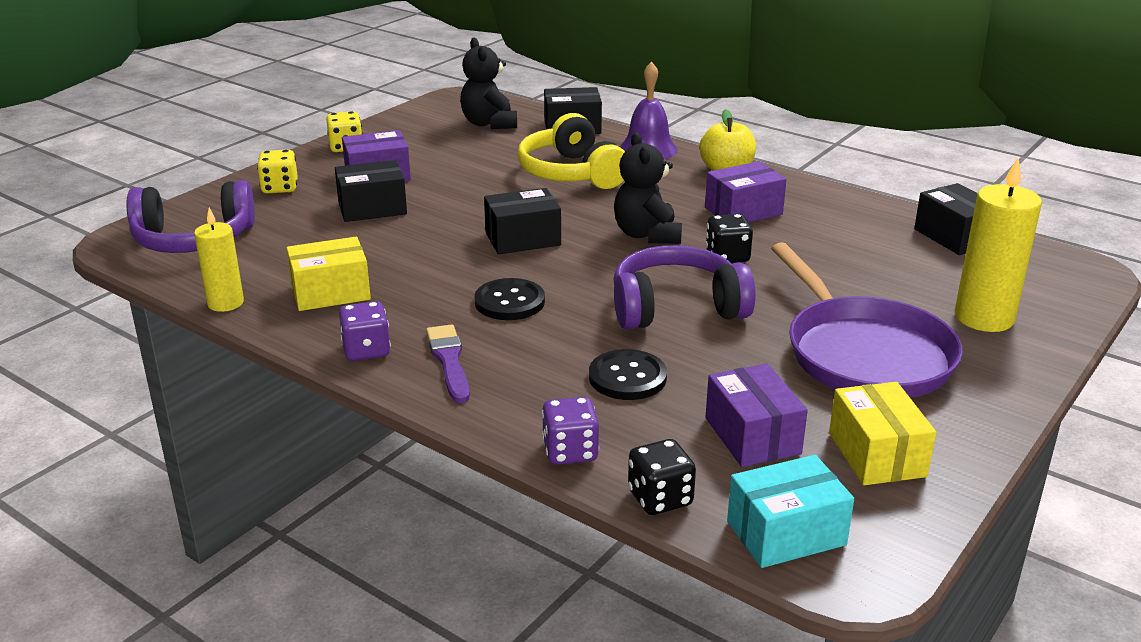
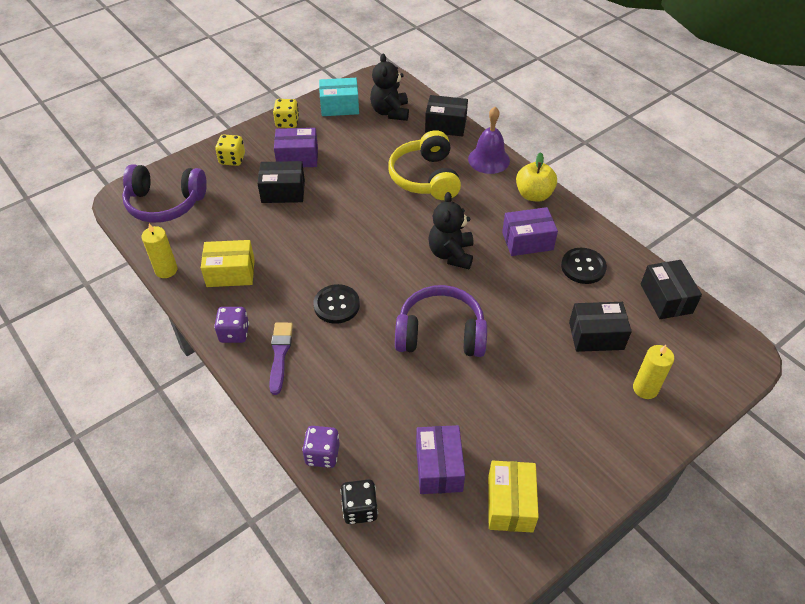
camera: 15 degrees right, 20 degrees up
black box [484,188,561,254] -> black box moved to [569,302,632,352]
black button [589,349,667,400] -> black button moved to [561,248,607,284]
black dice [706,214,753,263] -> none
turquoise box [727,455,854,568] -> turquoise box moved to [319,78,359,116]
purple pan [771,242,963,398] -> none
yellow candle [955,158,1042,332] -> yellow candle [633,345,674,399], size x0.63

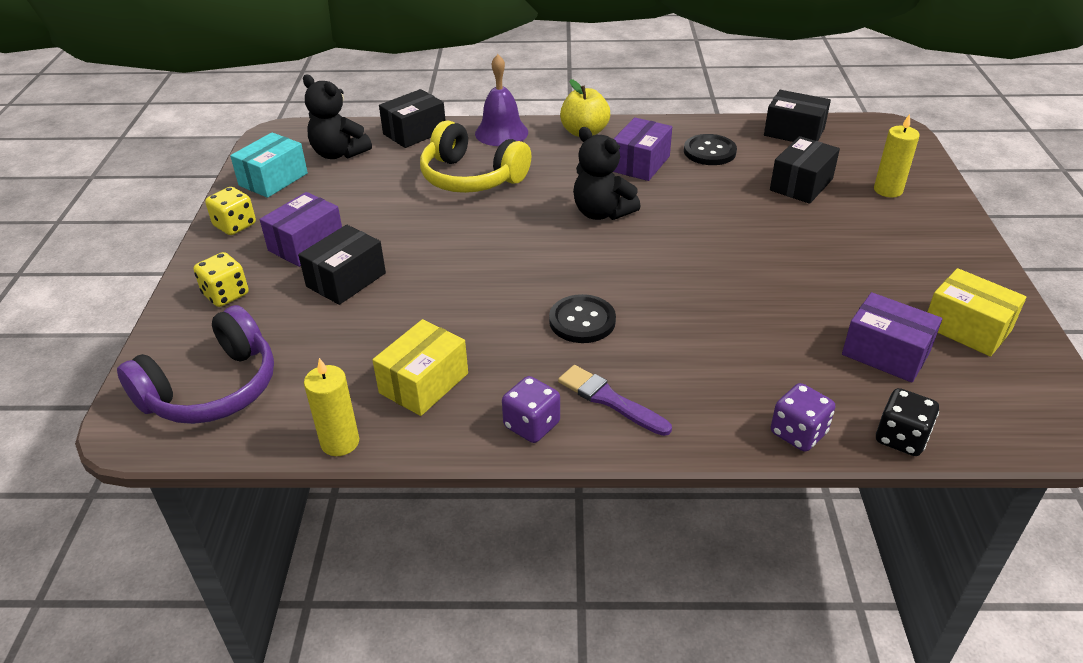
camera: 50 degrees left, 10 degrees down
purple headphones [395,285,487,357] -> none

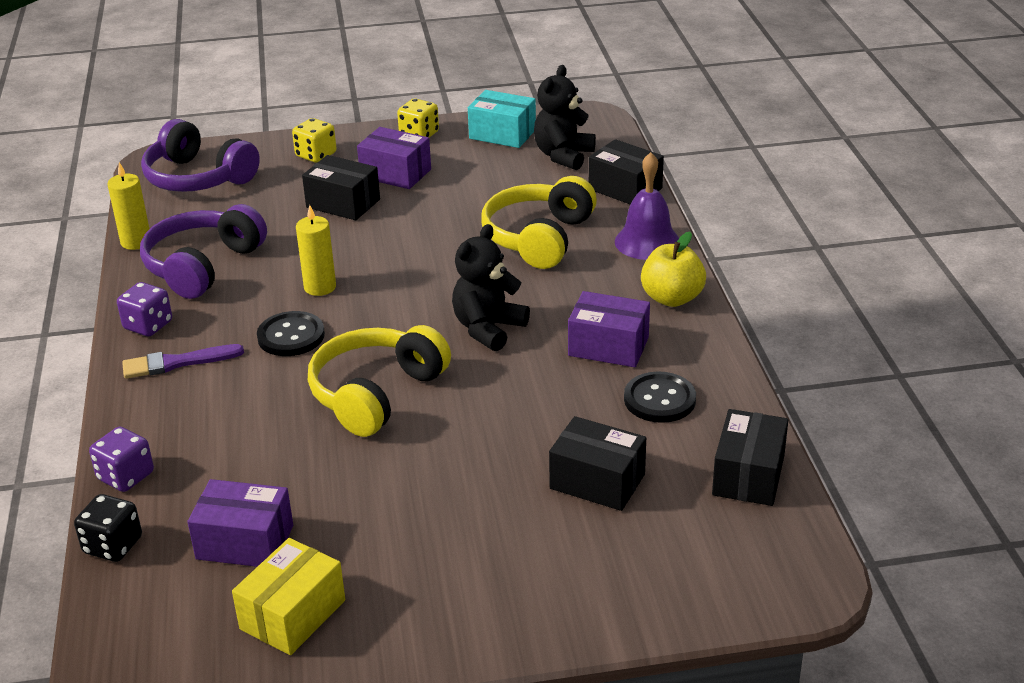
camera: 80 degrees right, 5 degrees down
yellow box [372,319,468,416] -> purple headphones [140,204,267,299]
purple brush [558,365,672,436] -> purple brush turned 135 degrees counterclockwise [122,344,244,379]
purple box [842,292,942,383] -> purple box turned 75 degrees clockwise [187,479,293,567]
yellow candle [874,114,920,198] -> yellow candle moved to [296,205,336,296]
none -> yellow headphones [308,325,451,437]

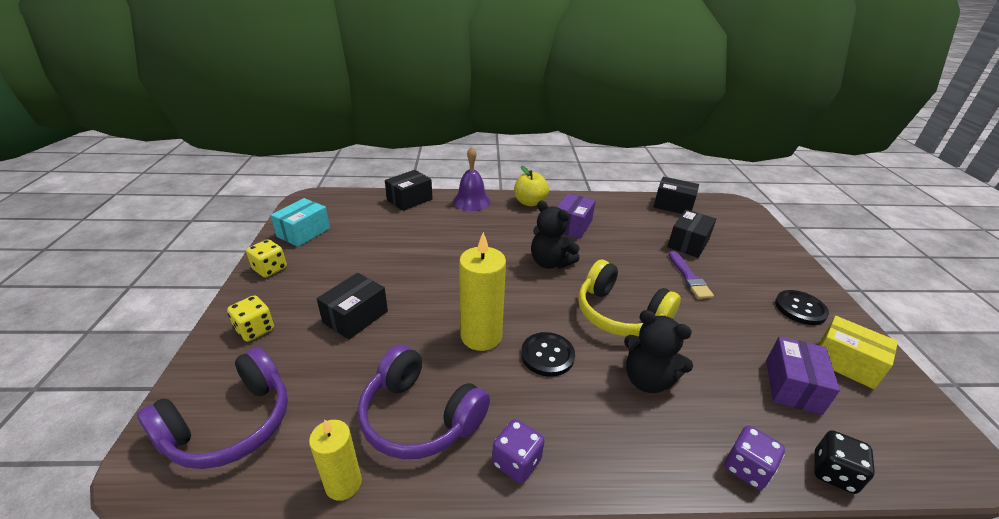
camera: 85 degrees left, 0 degrees up
purple brush [122,344,244,379] -> purple brush moved to [669,251,714,299]
yellow candle [296,205,336,296] -> yellow candle [459,232,506,351], size x1.60
purple box [357,127,431,189] -> none
yellow headphones [481,176,597,269] -> none
black teddy bear [534,65,596,170] -> black teddy bear moved to [624,310,693,393]
black button [624,371,696,423] -> black button moved to [775,290,829,325]

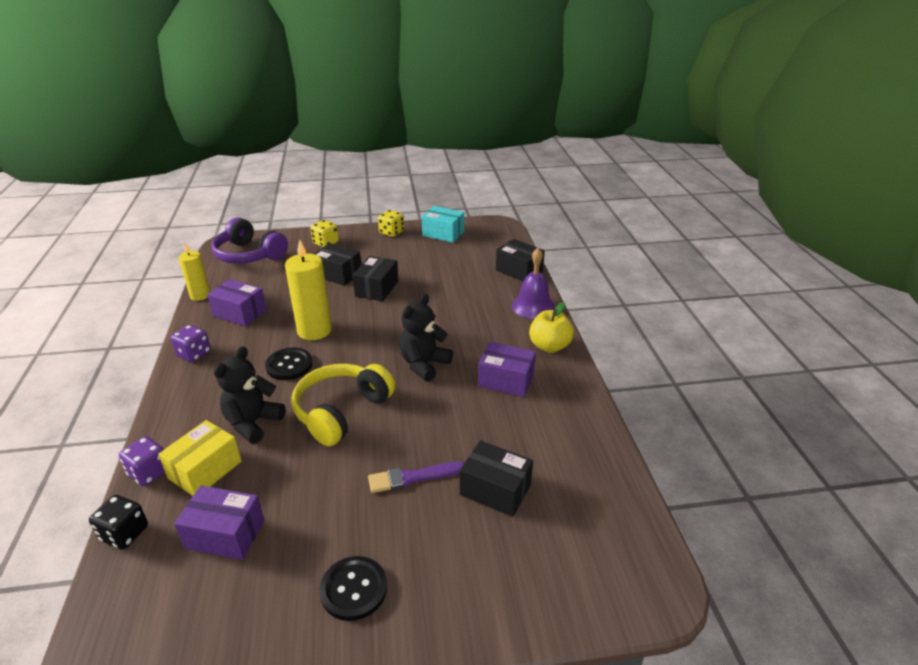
camera: 85 degrees right, 0 degrees up
purple headphones [358,345,490,459] -> purple box [207,279,267,327]
black box [654,177,699,214] -> black box moved to [353,256,398,301]
yellow box [819,316,898,389] -> yellow box moved to [158,420,242,496]

